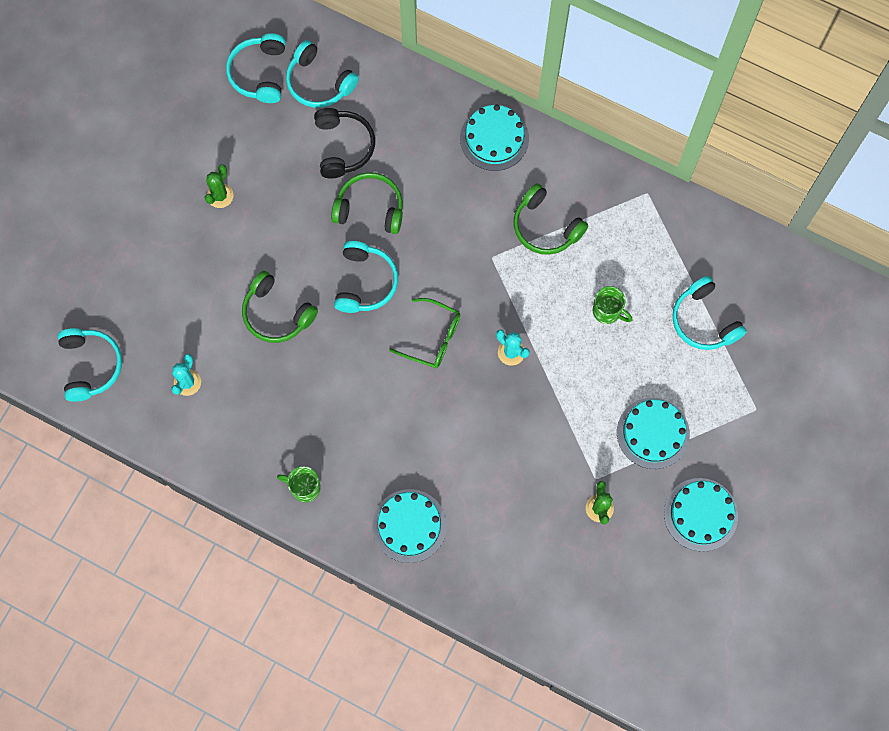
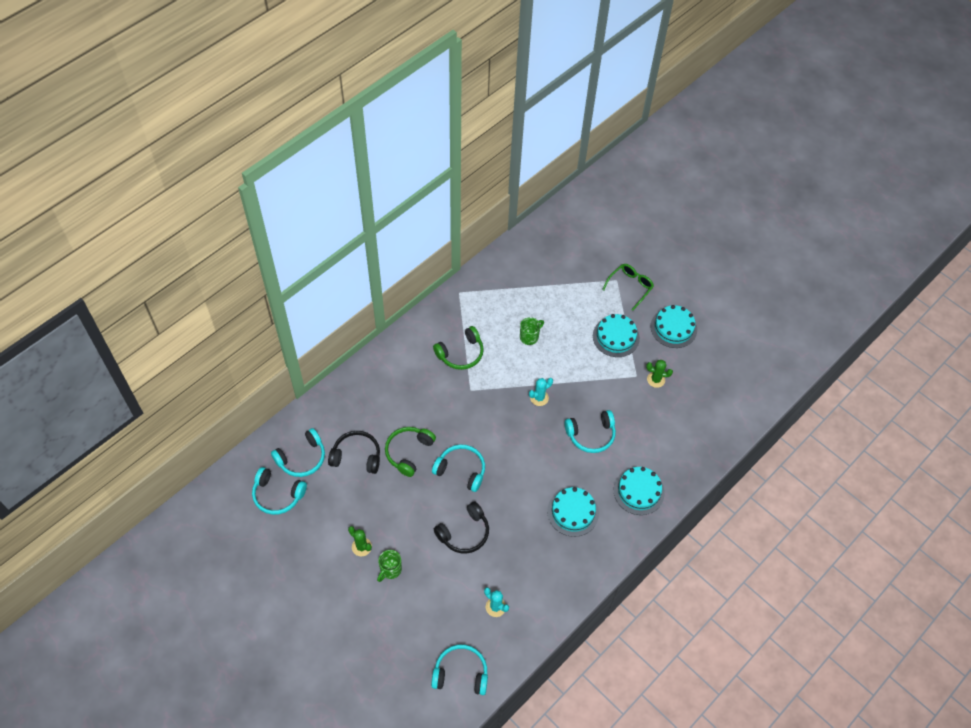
camera: 75 degrees left, 15 degrees down
green headphones [242,271,318,343] -> black headphones [434,501,489,554]
green mug [277,466,321,502] -> green mug moved to [377,550,402,582]
green glasses [389,298,460,368] -> green glasses moved to [602,264,654,311]
turquoise cake [460,105,529,171] -> turquoise cake moved to [547,487,599,537]
turquoise headphones [672,276,747,350] -> turquoise headphones moved to [565,410,616,453]

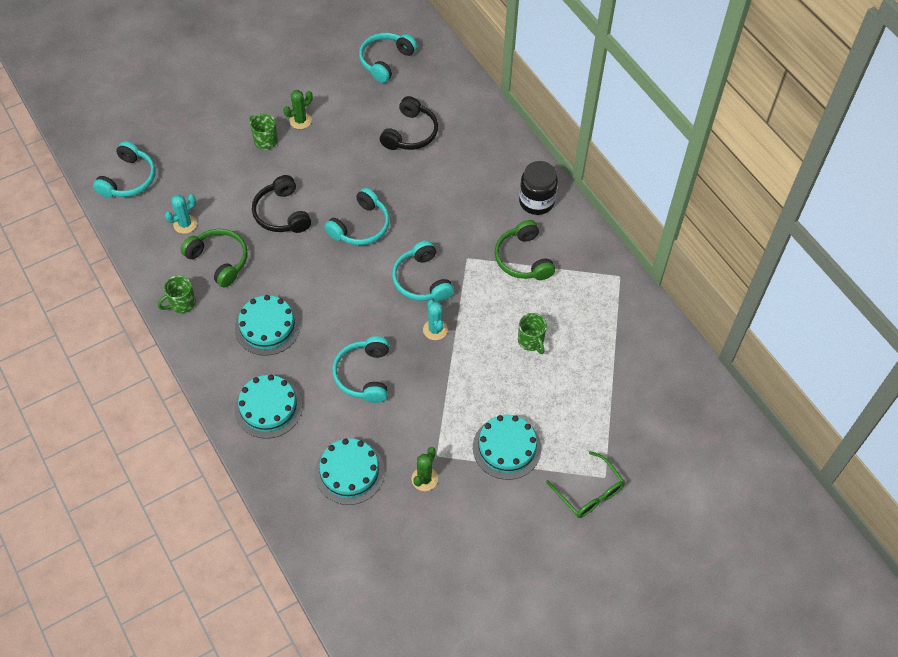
camera: 105 degrees right, 0 degrees up
turquoise headphones [271,428,325,477] -> turquoise headphones moved to [392,241,454,301]
green headphones [385,427,436,477] -> green headphones moved to [180,229,248,287]
turquoise cake [650,305,697,348] -> turquoise cake moved to [315,438,385,505]
none -> green mug [158,275,196,313]
none -> black jar [519,161,558,215]

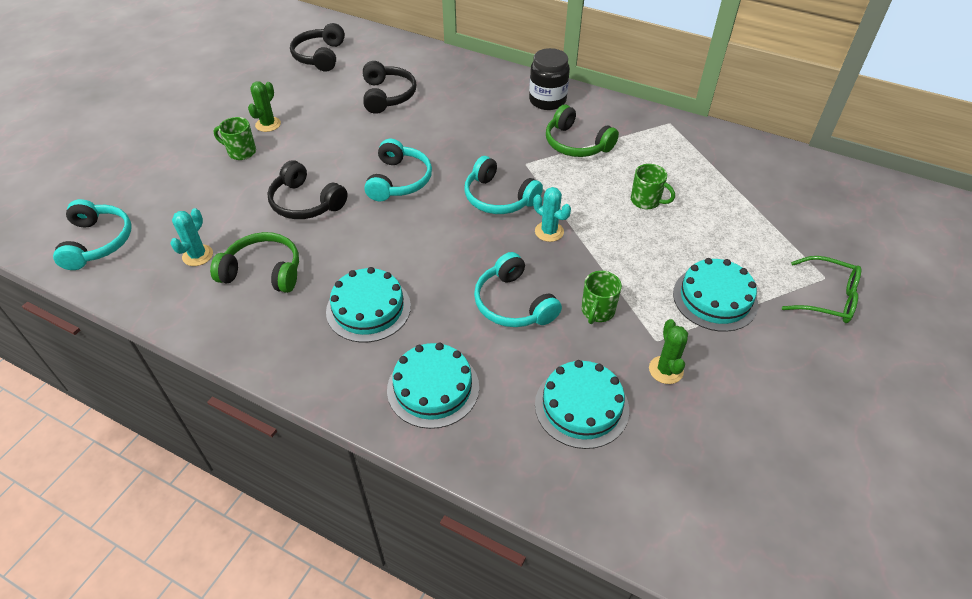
camera: 30 degrees left, 10 degrees down
green mug [158,275,196,313] -> green mug moved to [582,271,622,324]
turquoise headphones [359,33,417,83] -> black headphones [290,23,345,72]

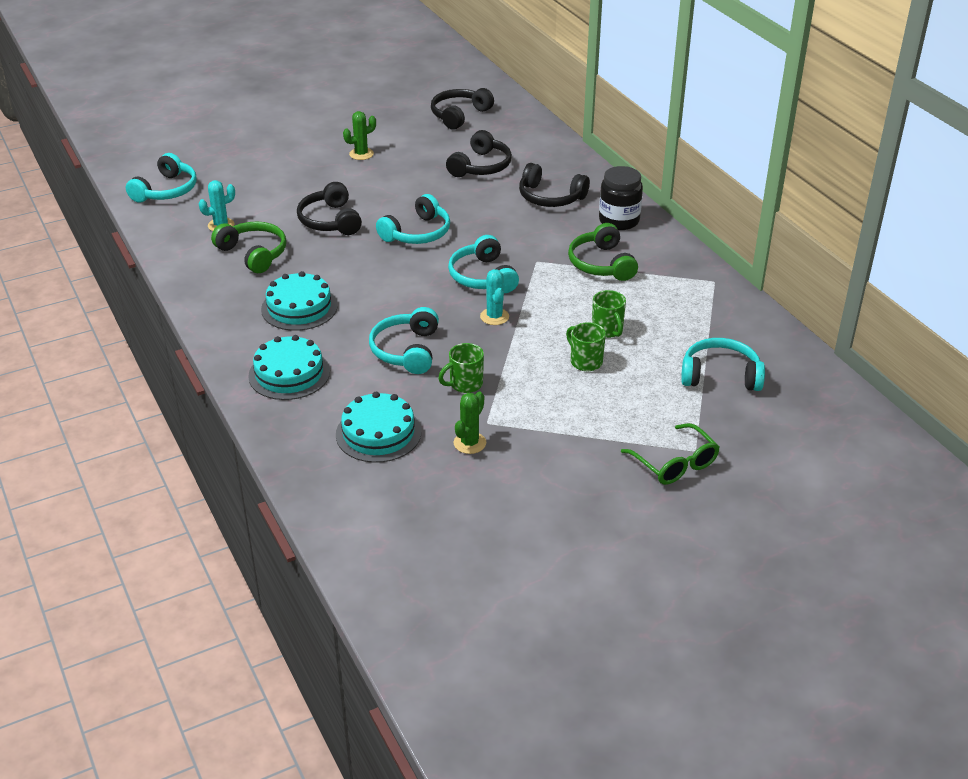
camera: 35 degrees right, 10 degrees down
green mug [214,117,256,160] -> green mug moved to [566,322,606,371]
turquoise cake [673,258,758,332] -> none
none -> black headphones [519,163,590,207]
none -> turquoise headphones [681,338,765,391]

